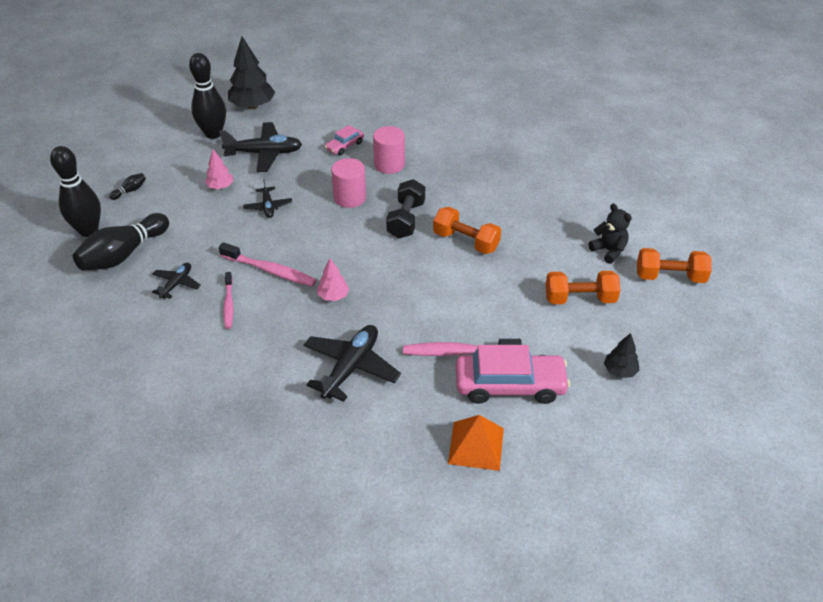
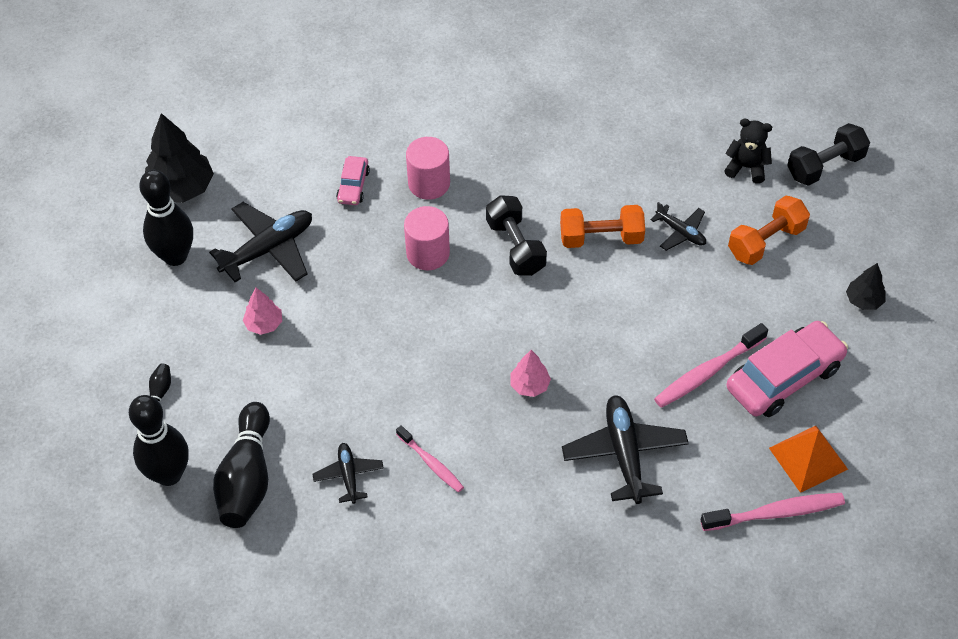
camera: 35 degrees left, 10 degrees up
pink toothbrush [219,242,316,287] -> pink toothbrush moved to [701,493,845,531]
black plane [243,179,292,218] -> black plane moved to [651,202,706,251]
orange dumbbell [637,248,712,283] -> black dumbbell [787,123,870,186]

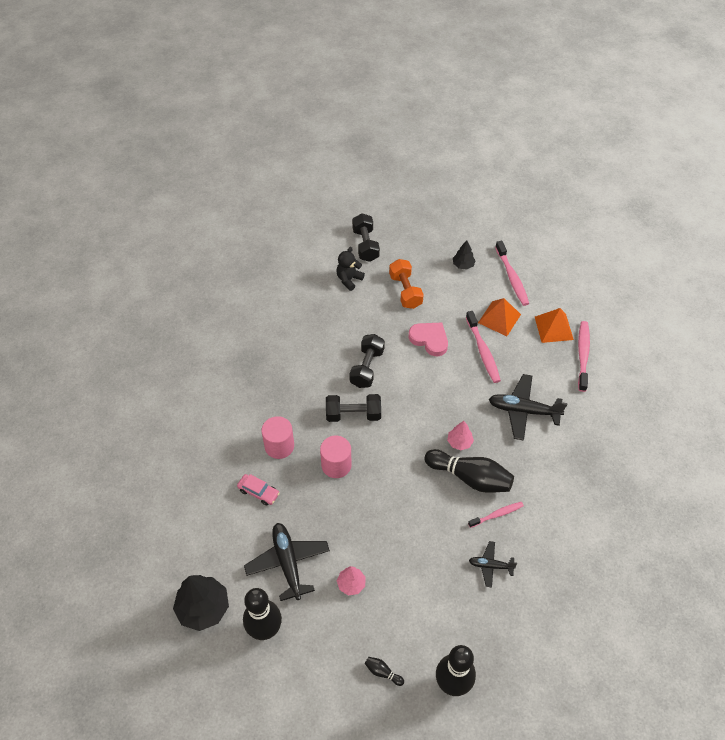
camera: 70 degrees left, 0 degrees up
black bowling pin [213,402,270,528] -> black bowling pin moved to [424,449,514,493]
orange dumbbell [560,205,645,248] -> black dumbbell [349,334,385,388]
black plane [651,202,706,251] -> none
pink car [726,321,848,417] -> orange pyramid [478,298,521,336]
none -> pink heart [408,323,448,356]
none -> pink toothbrush [495,241,529,306]

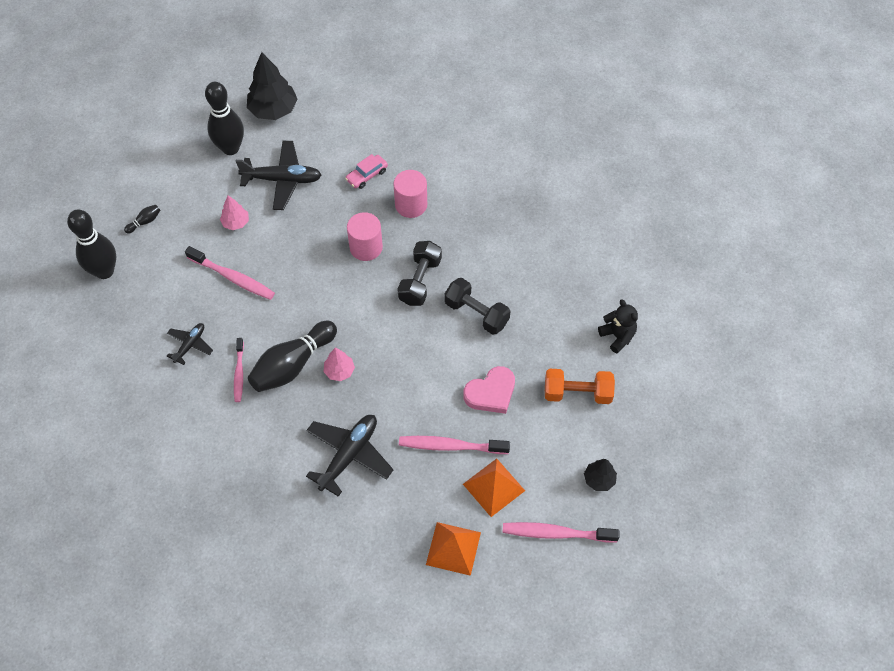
camera: 110 degrees right, 5 degrees up
black dumbbell [352,213,380,262] -> none
pink toothbrush [578,321,590,392] -> pink toothbrush moved to [185,246,275,300]

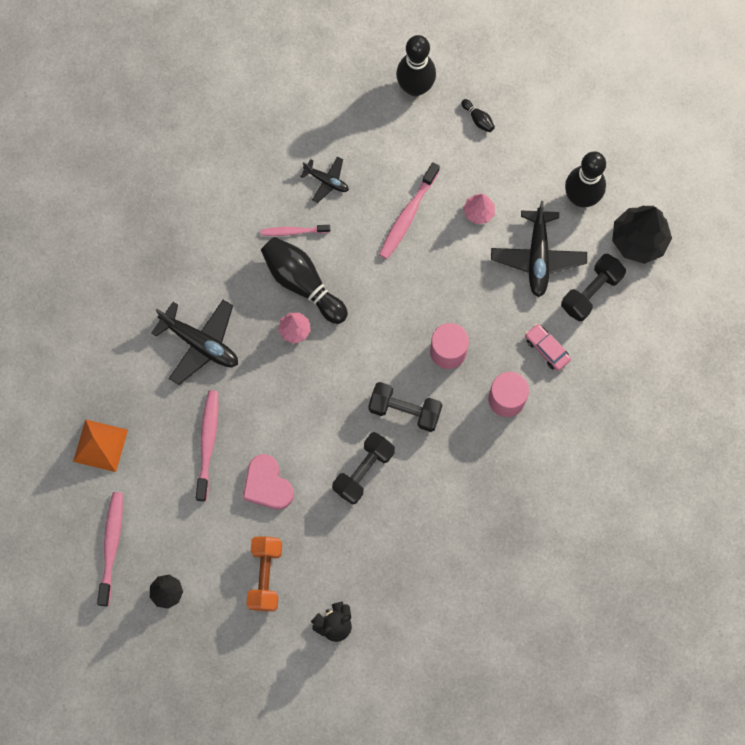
camera: 90 degrees right, 15 degrees up
orange pyramid [463,459,525,517] -> none
none -> black dumbbell [561,254,626,322]

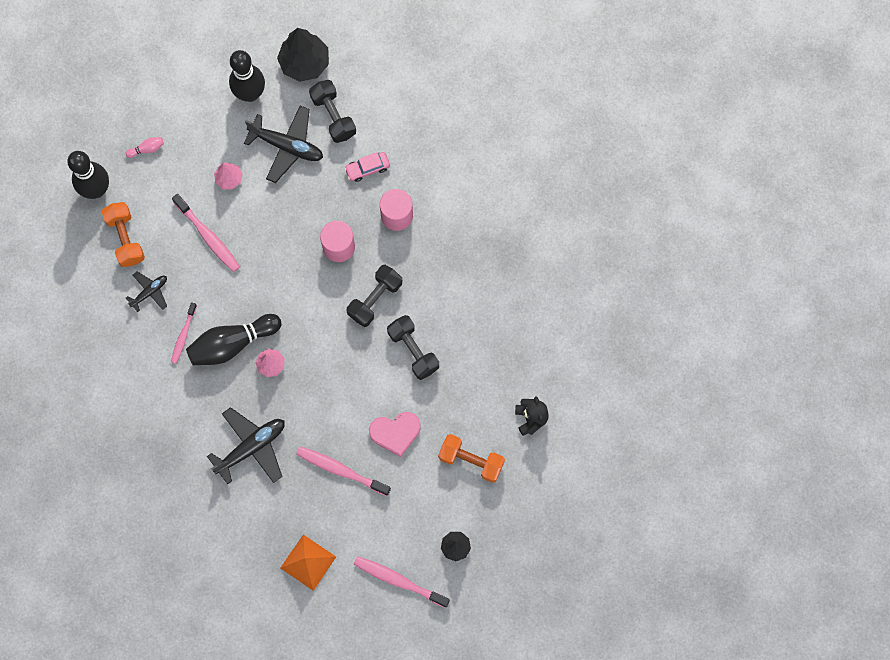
camera: 70 degrees left, 0 degrees up
black bowling pin [461,99,495,132] -> pink bowling pin [125,137,164,158]
none -> orange dumbbell [102,202,145,267]

